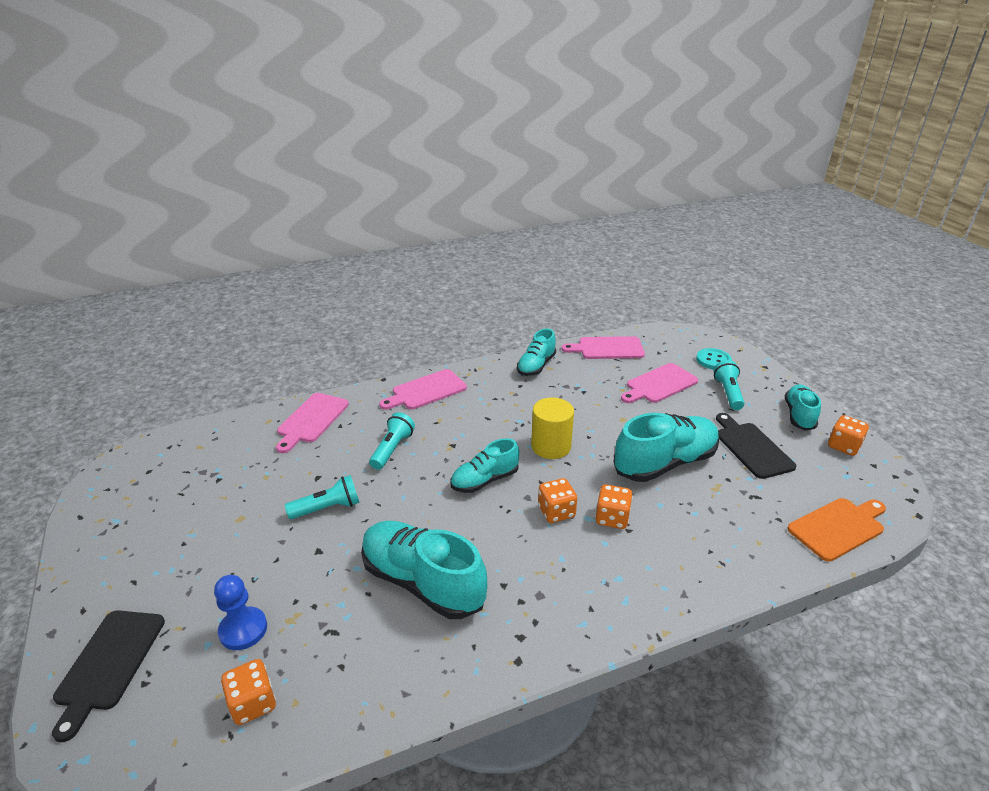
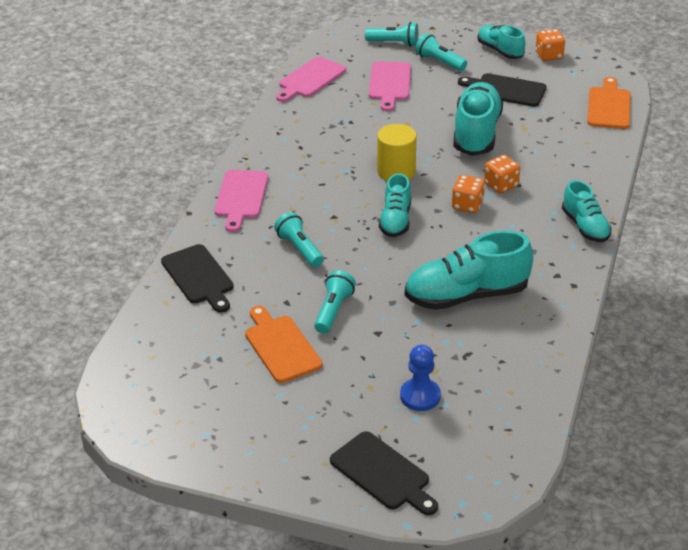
camera: 50 degrees left, 5 degrees up
orange dice [221,659,276,725] -> none
pink cutting board [276,393,349,453] -> black cutting board [161,244,234,313]
turquoise shoe [517,328,556,376] -> turquoise shoe moved to [562,180,612,242]
turquoise button [696,348,732,369] -> turquoise flashlight [365,22,419,47]
none -> orange cutting board [245,306,323,383]

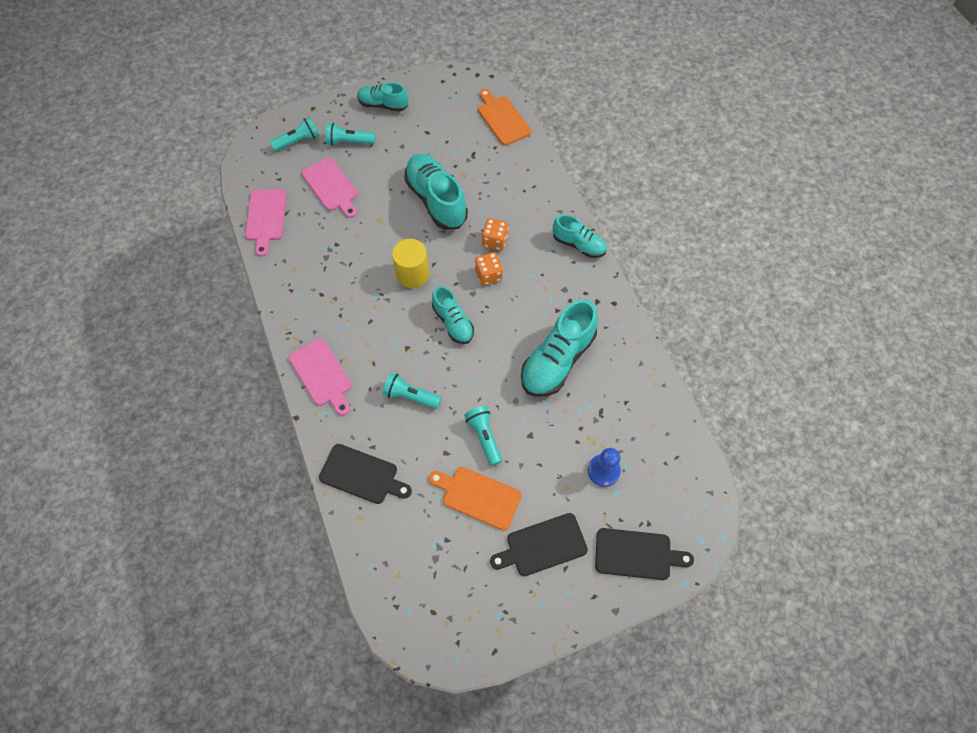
camera: 40 degrees left, 25 degrees up
black cutting board [458,73,546,107] -> black cutting board moved to [490,513,588,576]
orange dice [535,29,565,61] -> none

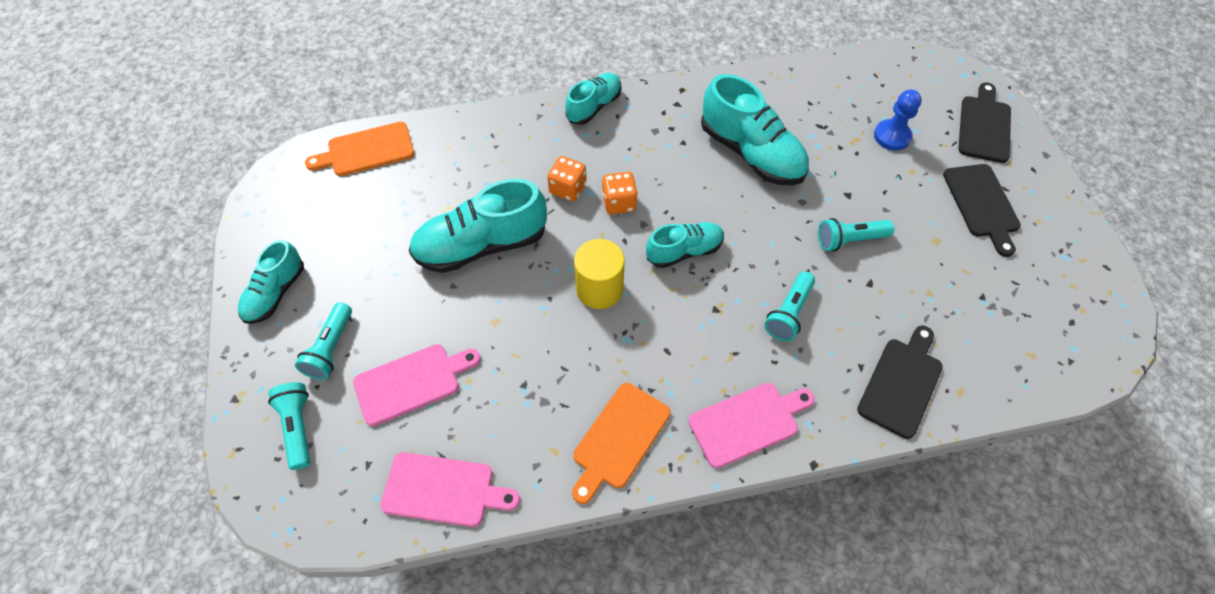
camera: 80 degrees left, 5 degrees down
orange cutting board [429,467,522,531] -> orange cutting board moved to [572,383,671,504]

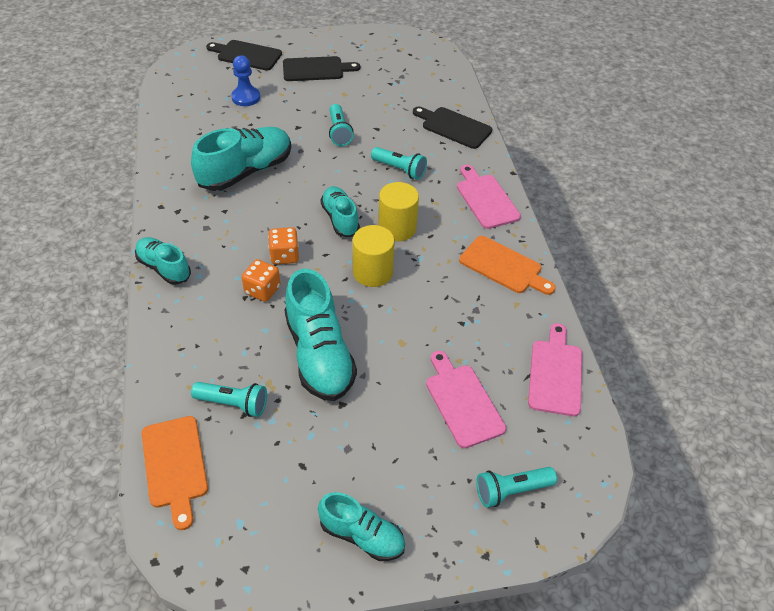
camera: 90 degrees left, 10 degrees down
turquoise flashlight [295,302,352,380] -> turquoise flashlight moved to [191,382,267,417]
none -> yellow cylinder [378,182,419,241]

